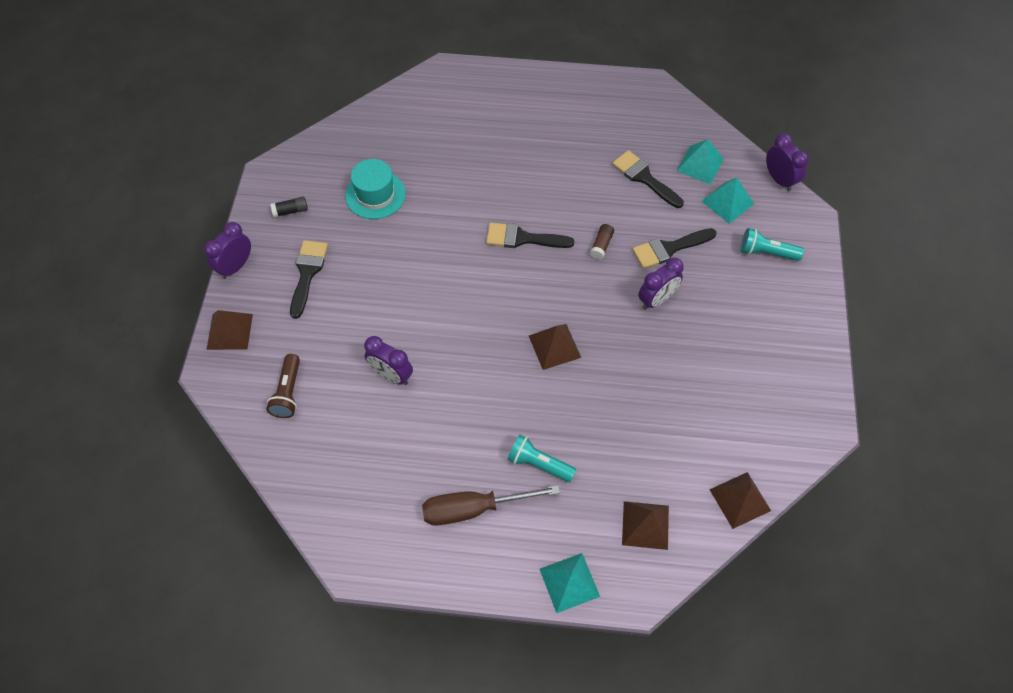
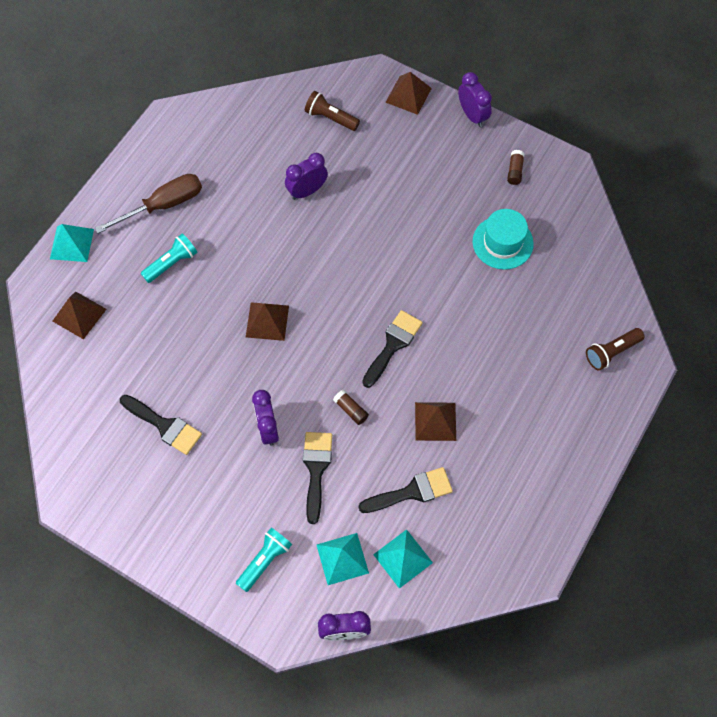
camera: 115 degrees right, 5 degrees up
black glue stick [270,197,308,218] -> brown glue stick [507,150,524,185]
black brush [290,240,328,319] -> black brush moved to [120,395,202,455]
brown screwdriver [422,485,560,525] -> brown screwdriver turned 45 degrees clockwise [95,174,202,234]
brown pyramid [709,472,771,529] -> brown pyramid moved to [415,402,456,441]
none -> brown flashlight [586,328,645,370]

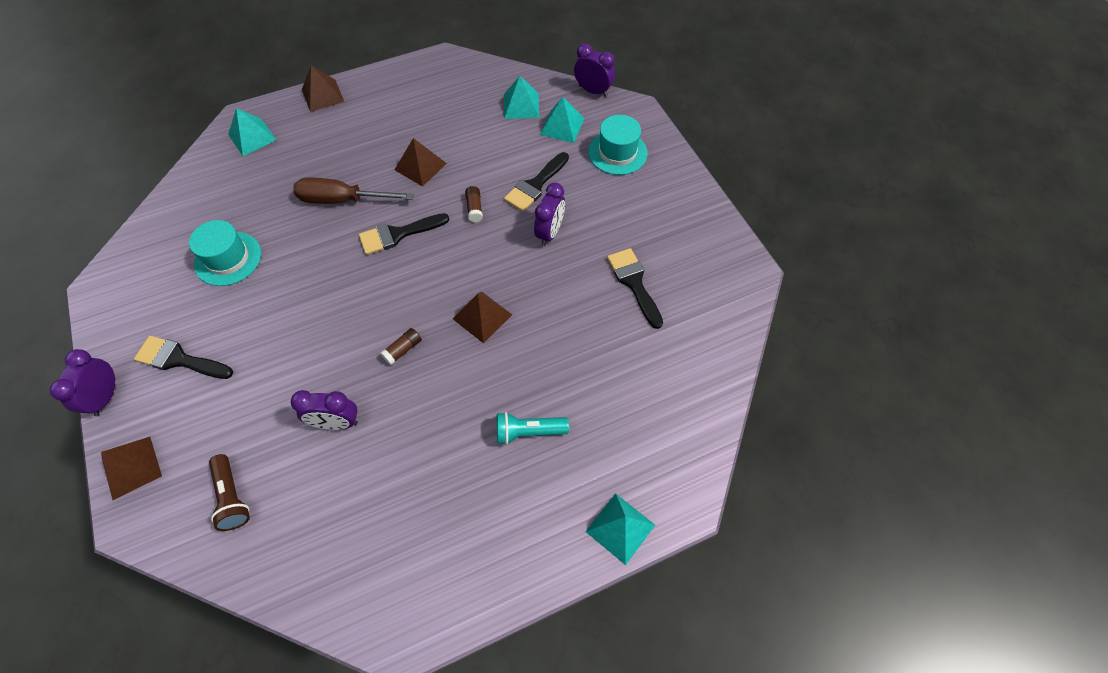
camera: 145 degrees left, 5 degrees down
brown pyramid [53,291,107,339] -> brown pyramid moved to [302,65,344,112]
brown screwdriver [95,174,202,234] -> brown screwdriver moved to [293,177,413,204]
turquoise flashlight [236,527,292,592] -> turquoise hat [588,115,648,175]
black brush [358,467,453,513] -> black brush moved to [134,335,233,379]
brown glue stick [507,150,524,185] -> brown glue stick moved to [380,328,422,365]
brown flashlight [586,328,645,370] -> turquoise pyramid [228,108,276,156]

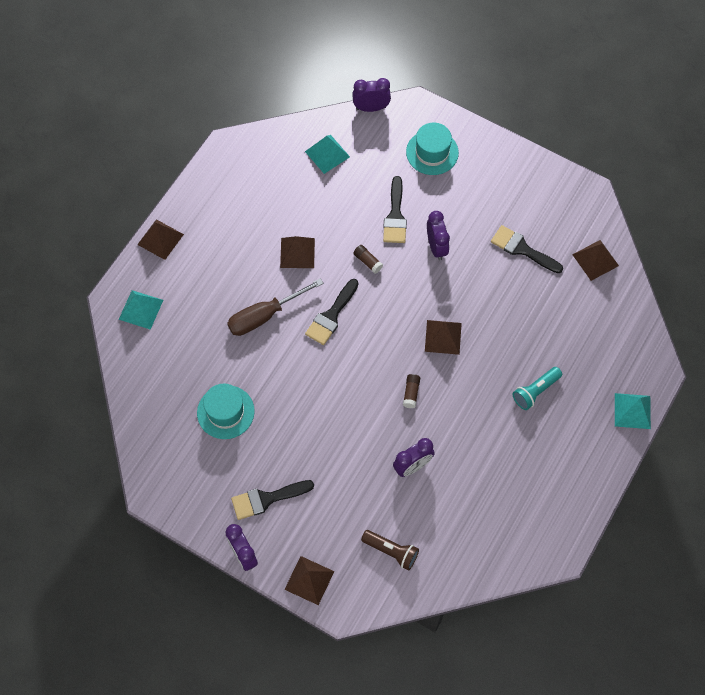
camera: 35 degrees left, 5 degrees up
turquoise pyramid [540,97,585,143] -> none
none -> brown pyramid [572,240,619,281]

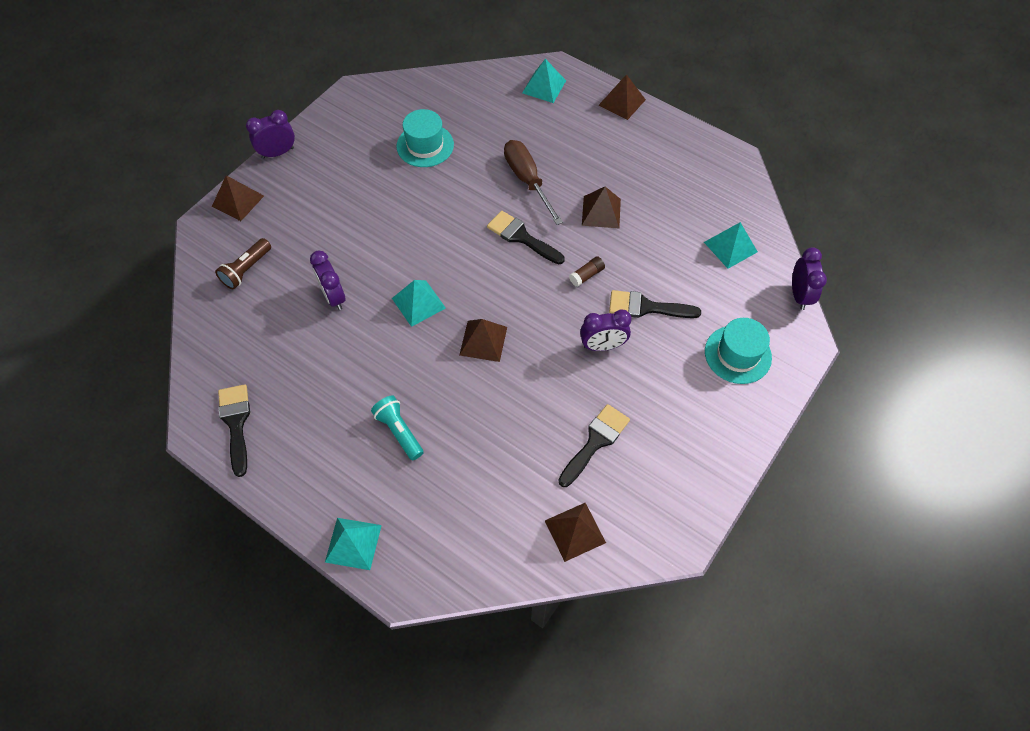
camera: 95 degrees right, 5 degrees down
black brush [231,480,314,520] -> black brush moved to [218,384,250,477]
brown glue stick [403,374,420,408] -> turquoise pyramid [392,280,446,327]

